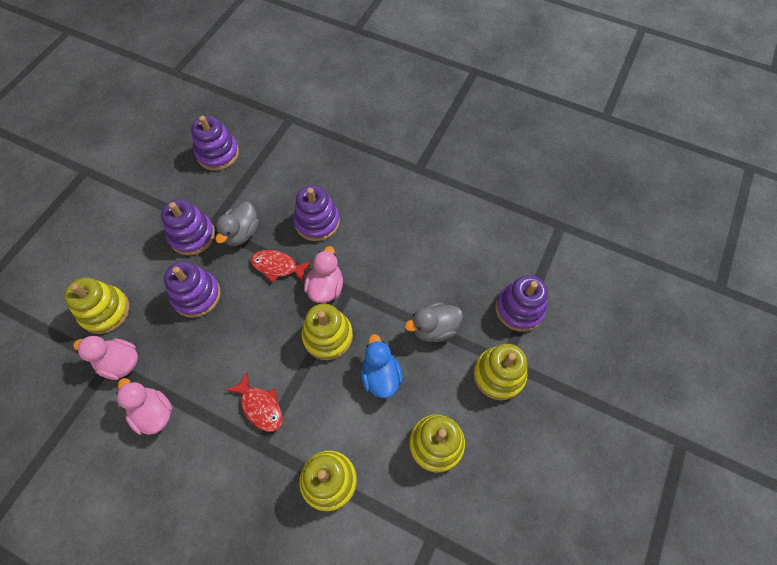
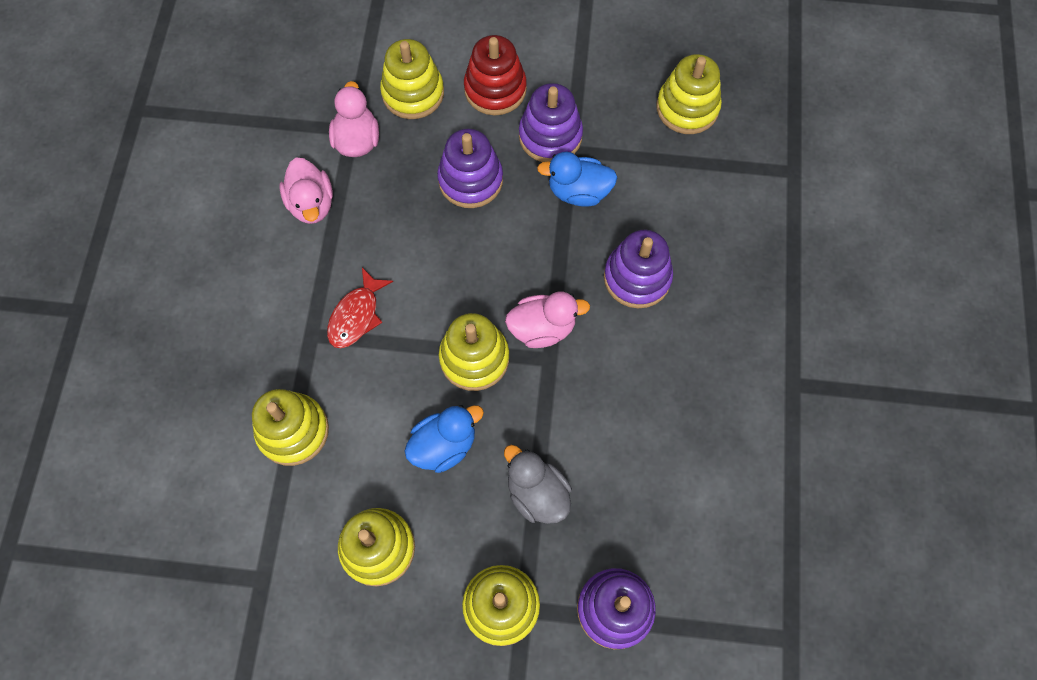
camera: 70 degrees right, 5 degrees up
pink duck [116,378,172,435] -> pink duck turned 135 degrees clockwise [280,158,333,224]
purple stacking toy [191,116,239,171] -> yellow stacking toy [656,54,722,134]
grey duck [215,201,259,246] -> blue duck [537,152,617,207]
red fish [251,250,312,283] -> none
none -> red stacking toy [464,35,527,115]

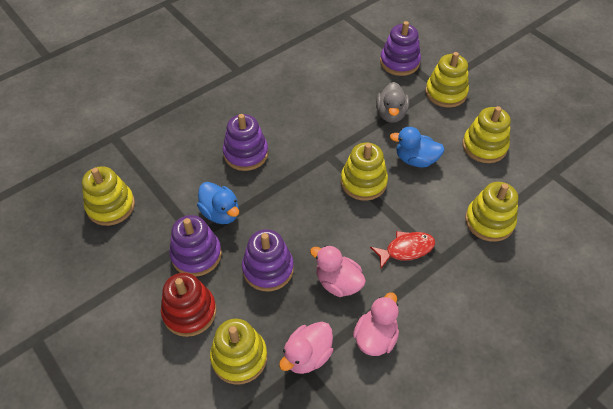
camera: 135 degrees left, 15 degrees down
pink duck [505,292,590,348] -> pink duck moved to [310,245,366,297]

